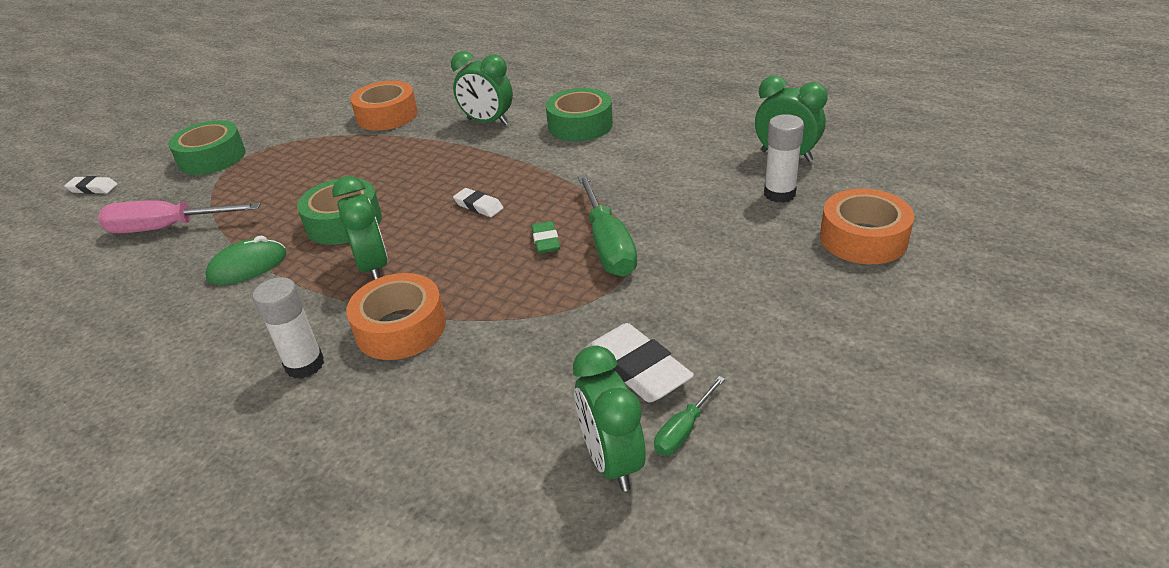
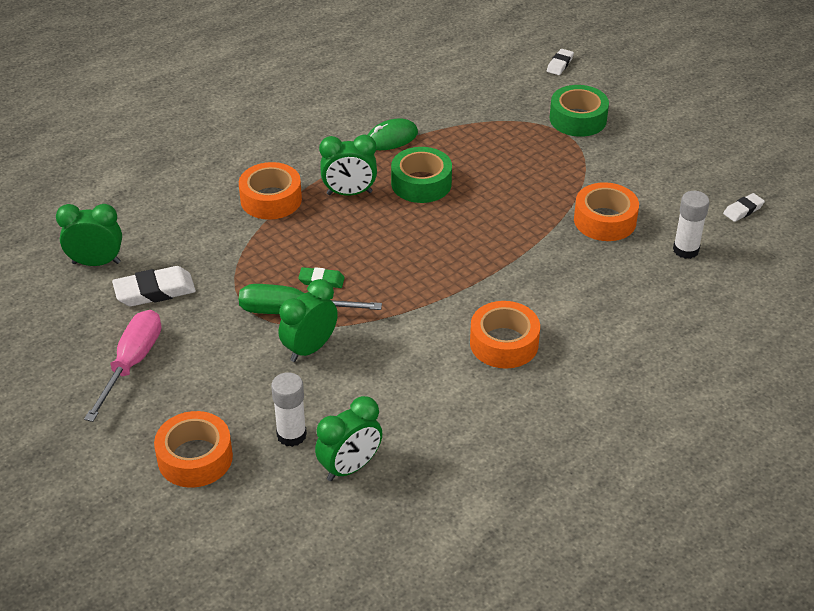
camera: 105 degrees right, 5 degrees up
pink screwdriver [98,200,261,233] -> pink screwdriver moved to [84,310,161,422]
green mouse [206,236,286,285] -> green mouse turned 75 degrees clockwise [368,118,418,150]
white glue stick [253,277,324,379] -> white glue stick moved to [673,191,709,259]
green clock [451,51,513,125] -> green clock moved to [279,279,338,362]
white eraser [453,188,503,217] -> white eraser moved to [723,193,765,222]
green tape [546,88,613,141] -> orange tape [470,301,540,369]
green screwdriver [654,376,725,455] -> none

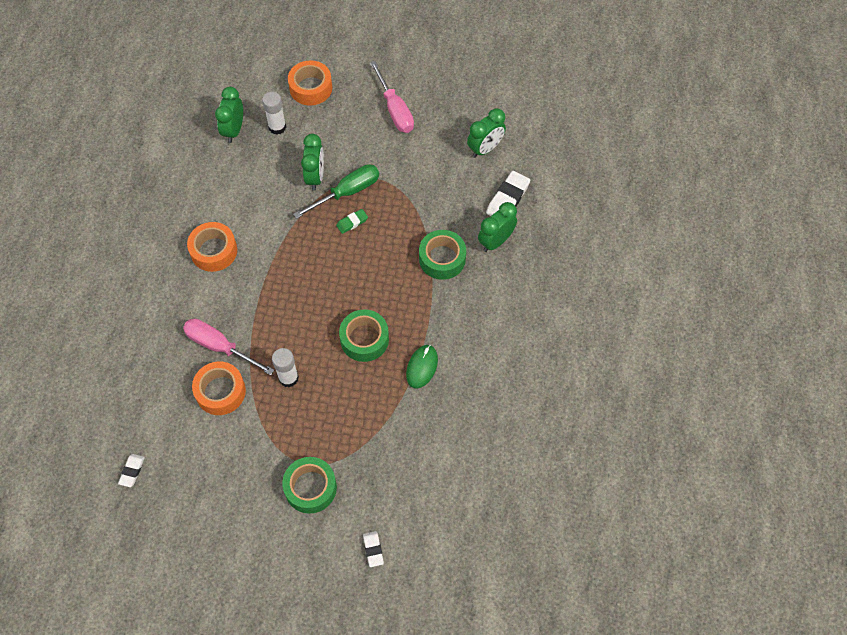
camera: 140 degrees right, 20 degrees up
white eraser [112,266,196,307] -> white eraser moved to [486,171,530,216]
orange tape [239,162,302,220] -> green tape [419,230,466,280]
green clock [319,135,377,196] -> green clock moved to [478,202,517,252]
white glue stick [673,191,709,259] -> white glue stick moved to [272,348,299,387]
none -> pink screwdriver [183,319,274,375]

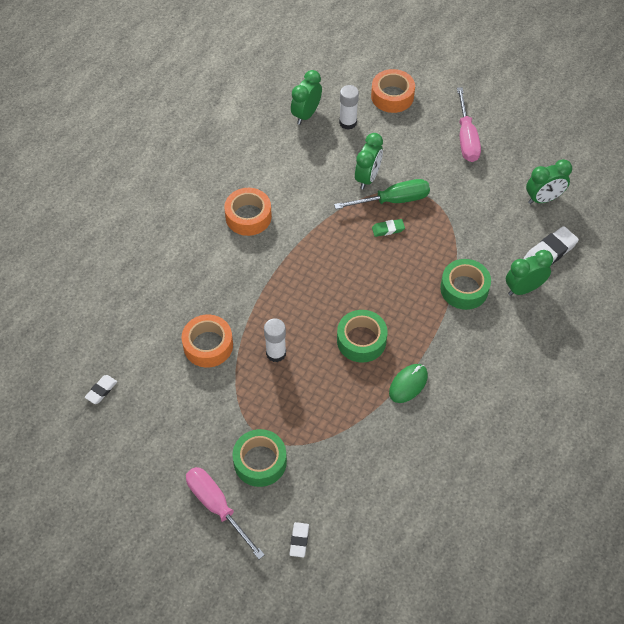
camera: 20 degrees right, 5 degrees down
pink screwdriver [183,319,274,375] -> pink screwdriver moved to [186,467,265,559]

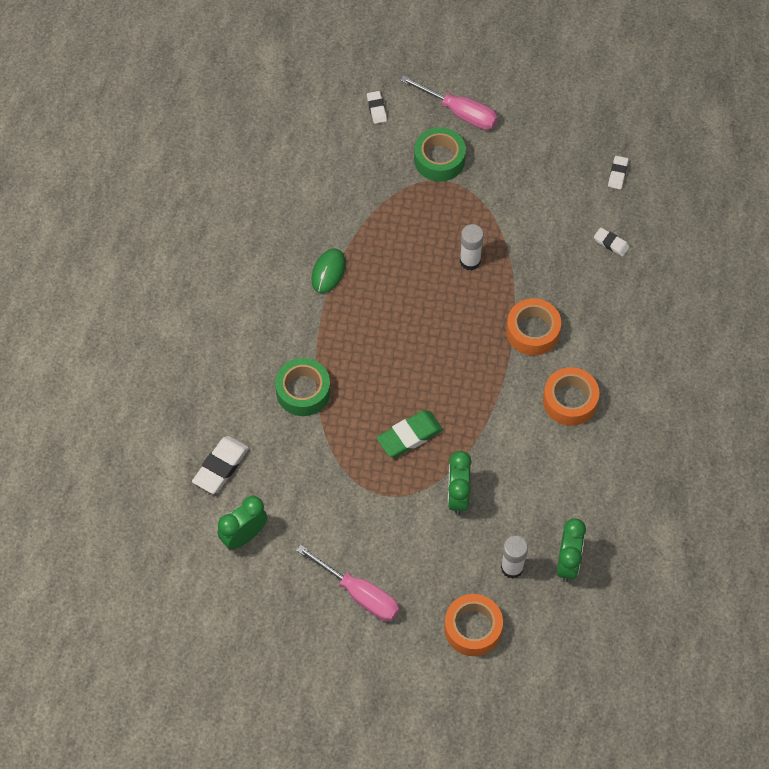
camera: 160 degrees right, 5 degrees up
orange tape [182,315,233,367] -> orange tape moved to [506,298,561,355]
green screwdriver [334,179,430,209] -> none
green tape [337,310,388,363] -> none
green eraser [372,219,405,237] -> green eraser [376,410,443,457], size x1.75
pink screwdriver [457,87,481,162] -> pink screwdriver turned 150 degrees clockwise [296,545,399,621]
green clock [506,250,553,296] -> none
none -> white eraser [594,227,630,256]

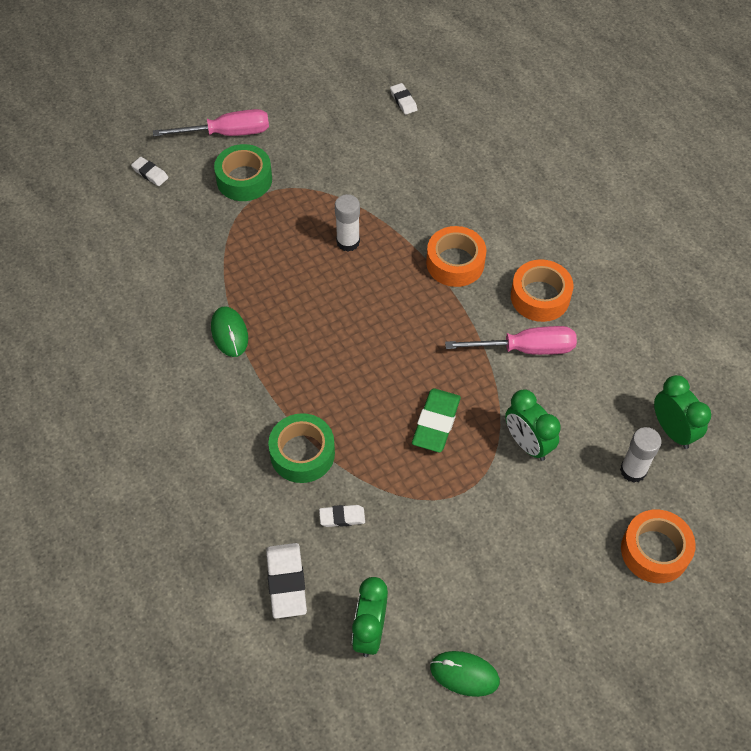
camera: 40 degrees left, 5 degrees down
pink screwdriver [296,545,399,621] -> pink screwdriver moved to [445,326,577,355]
white eraser [594,227,630,256] -> white eraser moved to [319,505,365,527]
none -> green mouse [430,651,500,697]

